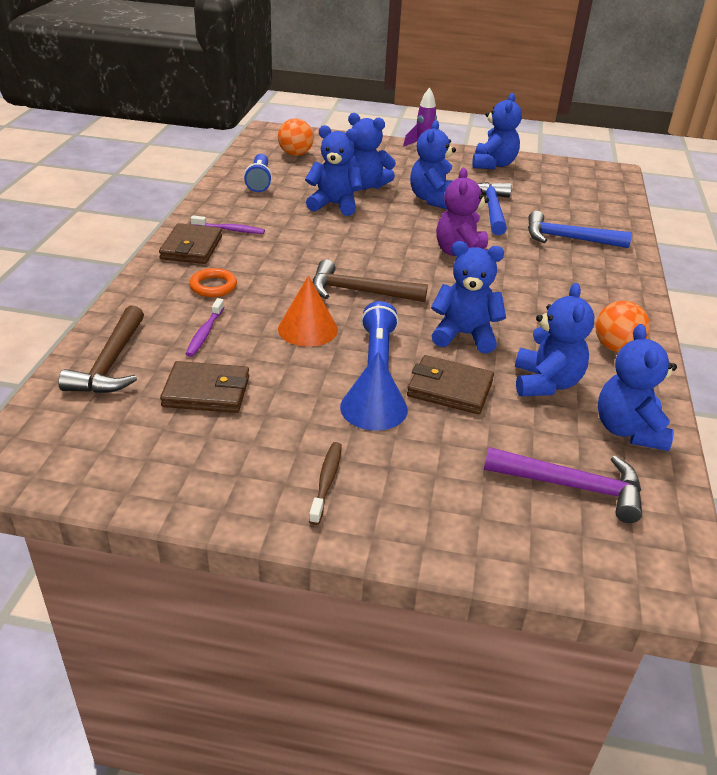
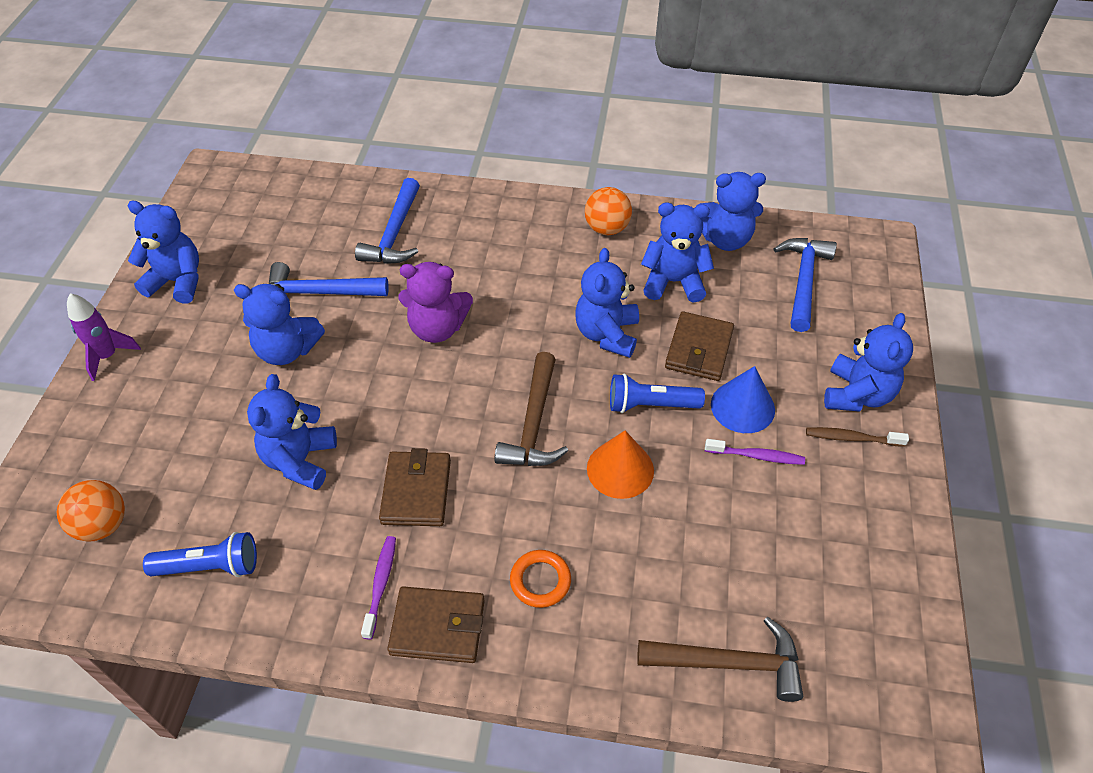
camera: 90 degrees left, 15 degrees up
brown wallet [160,361,249,413] -> brown wallet moved to [379,448,451,526]
purple toothbrush [186,298,224,357] -> purple toothbrush moved to [705,439,805,465]
blue teddy bear [348,113,396,190] -> blue teddy bear moved to [824,313,913,412]
purple hammer [484,447,642,523] -> blue hammer [774,238,837,332]

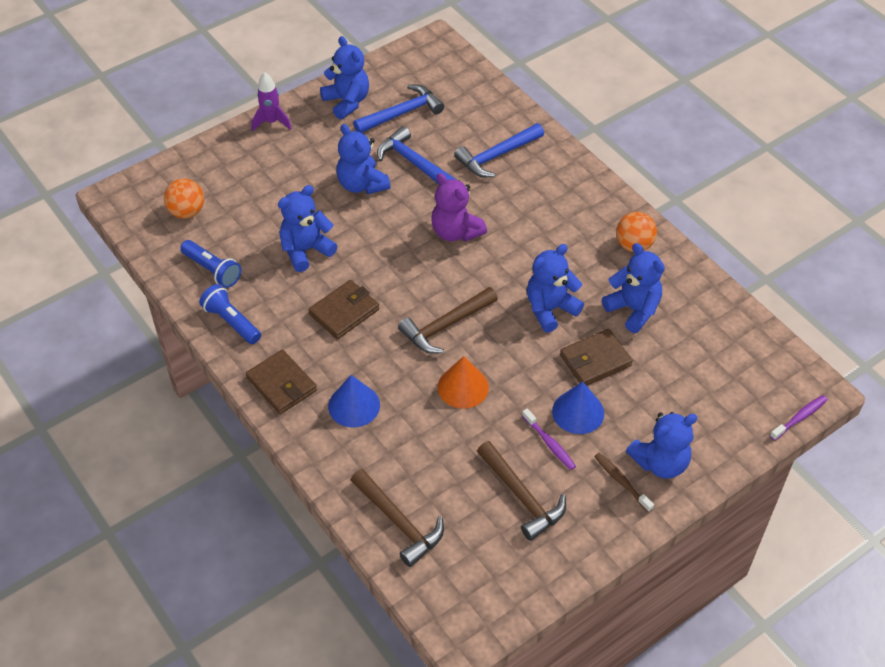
camera: 45 degrees right, 0 degrees up
purple toothbrush [361,536,396,640] -> purple toothbrush moved to [770,395,828,441]
orange ring [510,550,571,608] -> blue cone [328,375,380,428]
blue flashlight [610,374,705,413] -> blue flashlight moved to [199,284,261,344]
blue teddy bear [698,172,766,251] -> none
blue hammer [774,238,837,332] -> blue hammer moved to [353,84,444,133]
none -> brown hammer [477,441,566,541]

